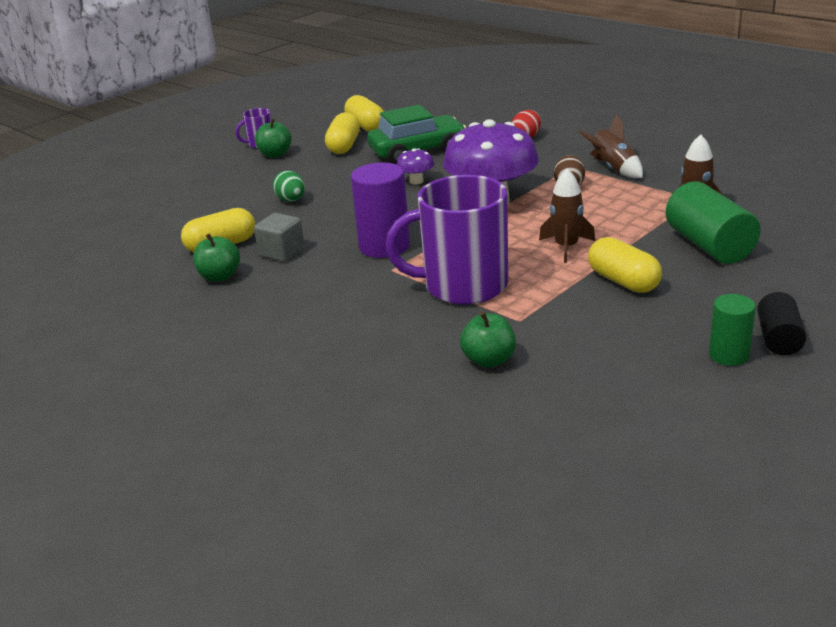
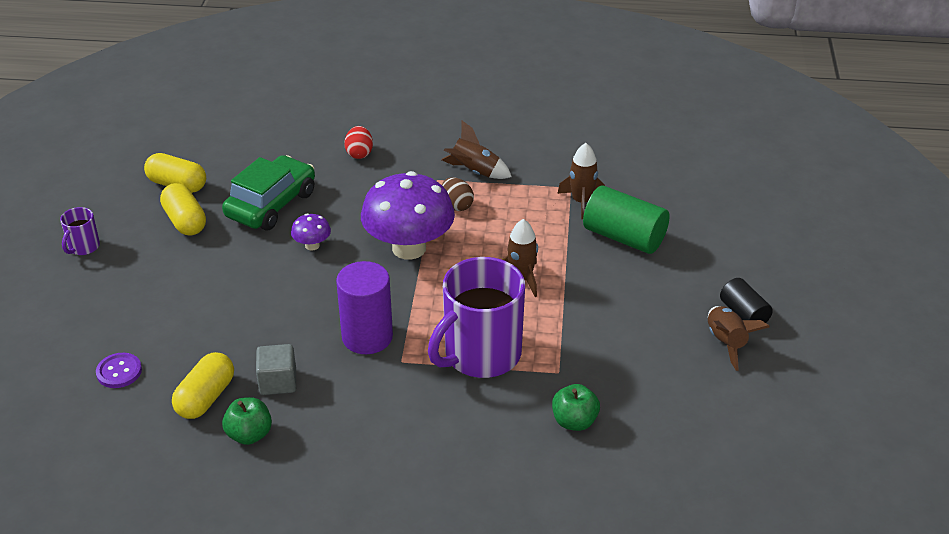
camera: 40 degrees left, 10 degrees up
green apple [255,118,292,158] -> none
green egg [273,171,305,202] -> none
yellow capsule [588,237,662,293] -> none
green cylinder [709,294,756,366] -> brown rocket [708,306,770,371]
none -> purple button [96,353,142,388]

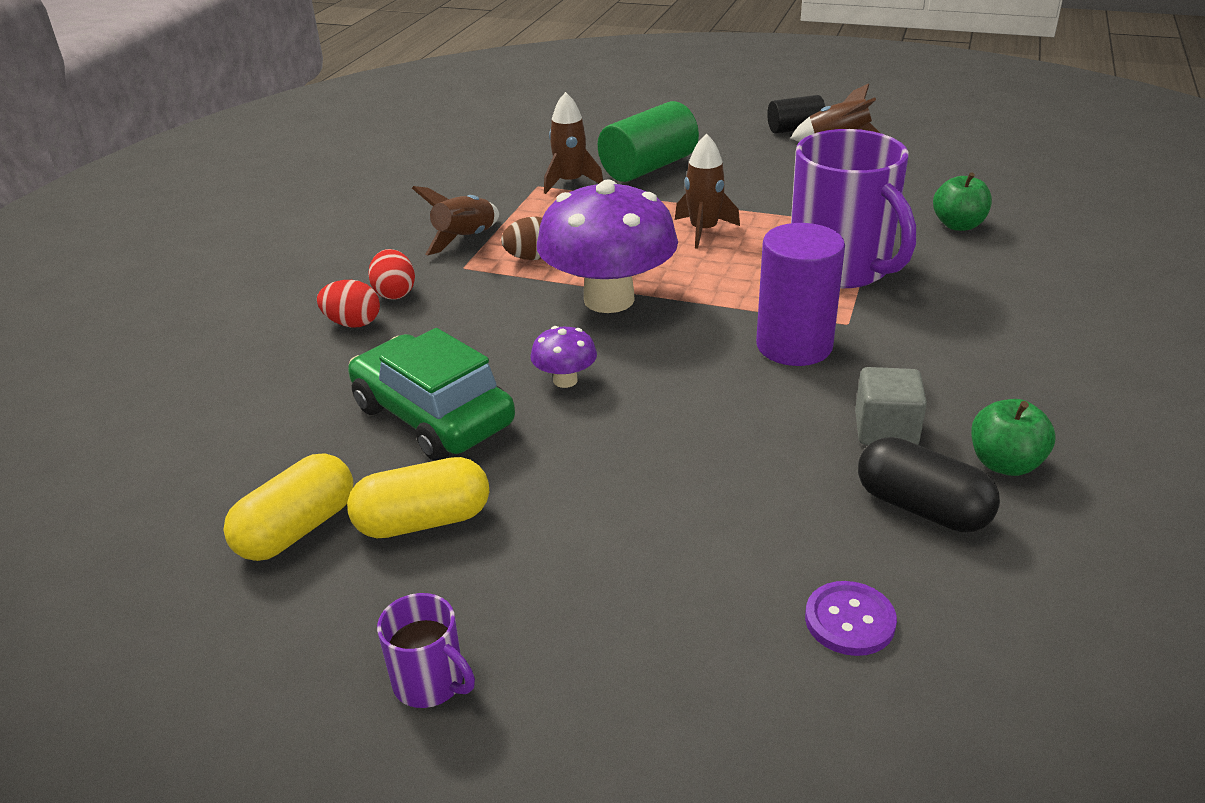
camera: 75 degrees left, 5 degrees down
yellow capsule [172,352,234,419] -> black capsule [858,437,1000,532]
none -> red egg [368,249,415,300]

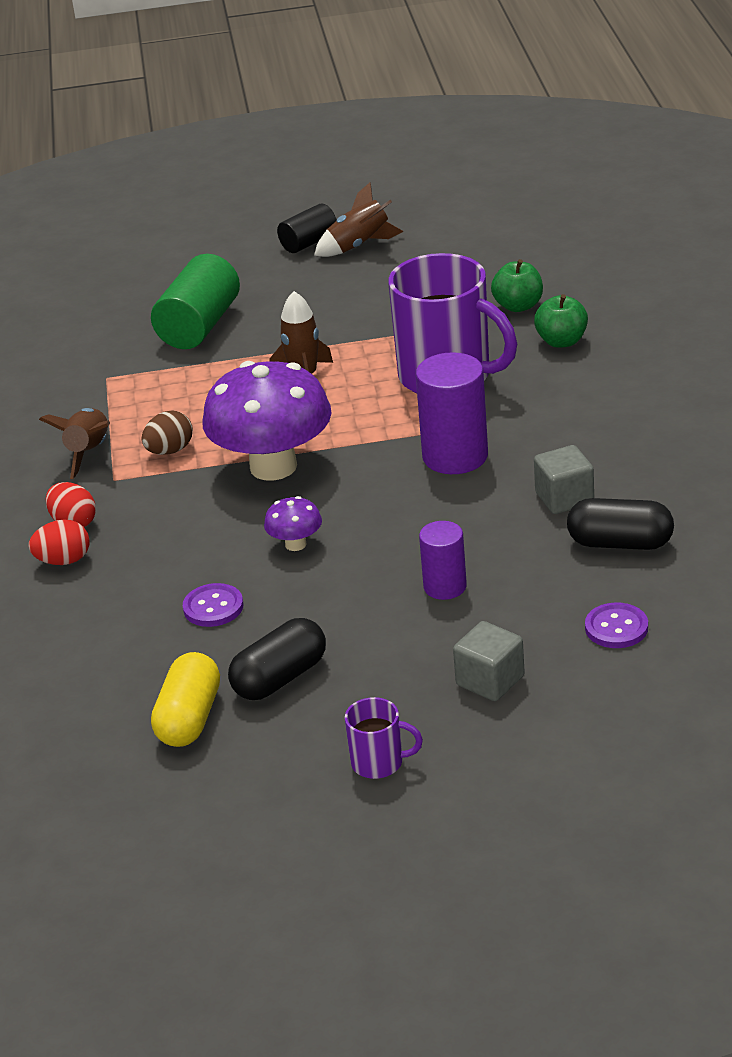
camera: 25 degrees left, 0 degrees up
yellow capsule [347,457,489,538] -> black capsule [228,618,326,700]
green car [348,328,515,461] -> purple button [183,583,243,627]
brown rocket [544,92,603,194] -> none
green apple [971,399,1055,476] -> green apple moved to [534,294,588,348]
none -> purple cylinder [419,521,467,600]
none -> grey cube [453,621,525,701]

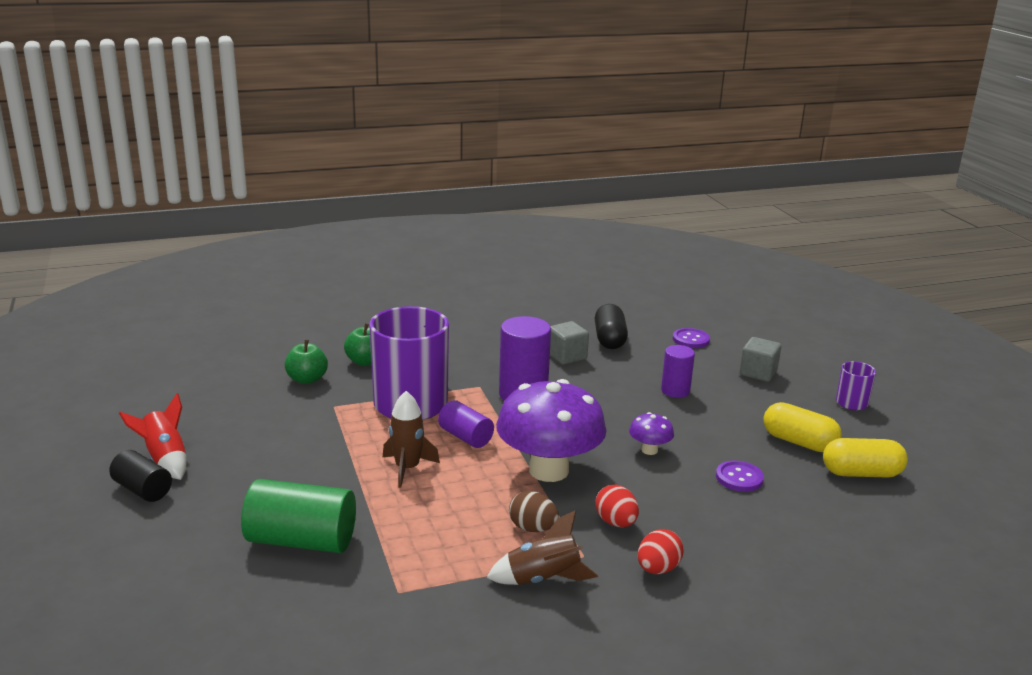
camera: 105 degrees left, 10 degrees down
red egg [29,519,89,565] -> red egg moved to [596,485,639,527]
black capsule [228,618,326,700] -> yellow capsule [764,402,842,452]
brown rocket [314,183,404,257] -> red rocket [119,393,187,480]
none -> purple cylinder [438,400,494,448]

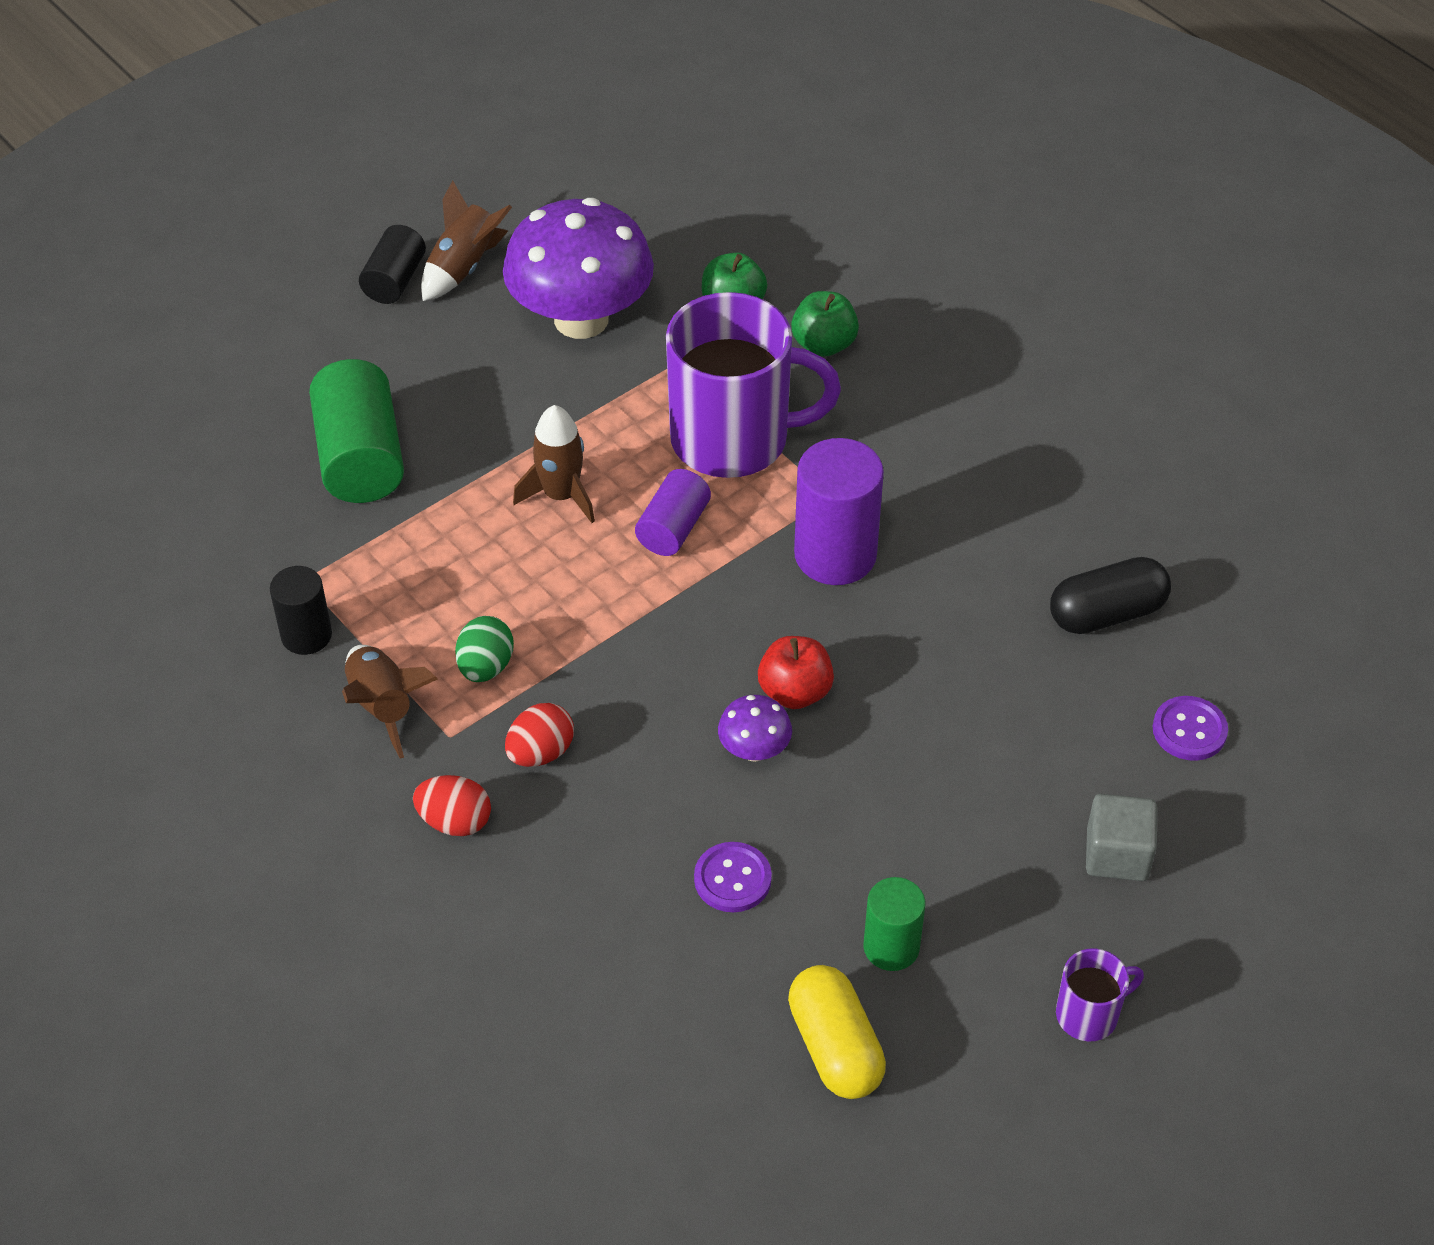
camera: 70 degrees right, 25 degrees up
red rocket [119,393,187,480] -> brown rocket [421,180,512,301]
purple mushroom [496,379,607,482] -> purple mushroom moved to [503,198,654,339]
brown egg [509,491,559,532] -> green egg [455,616,514,682]
grey cube [550,321,589,365] -> none
purple cylinder [661,345,695,398] -> none
yellow capsule [764,402,842,452] -> green cylinder [863,877,926,971]
none -> black cylinder [270,566,332,655]
none -> red apple [758,636,834,709]

